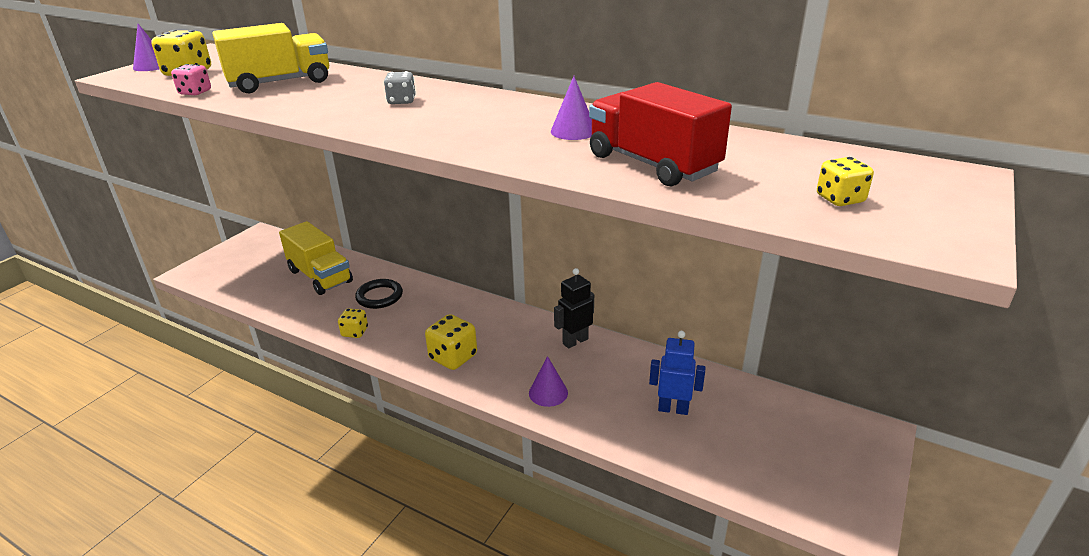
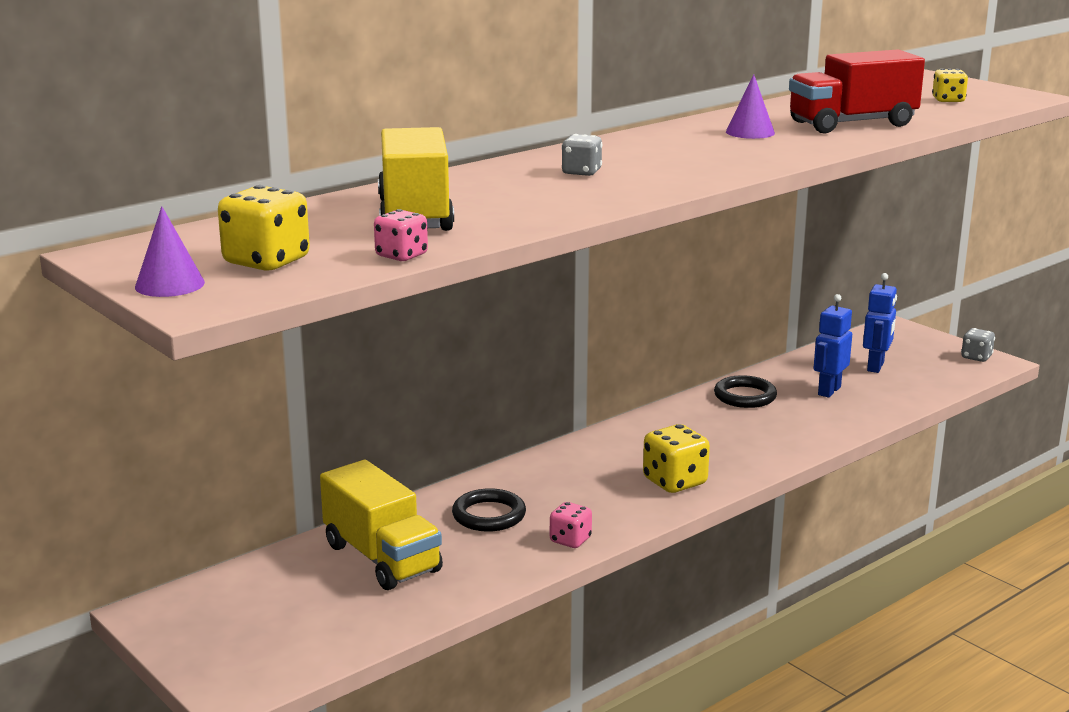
camera: 70 degrees left, 10 degrees down
yellow truck [279,221,353,295] -> yellow truck turned 75 degrees clockwise [320,460,443,590]
yellow dice [338,308,368,338] -> pink dice [550,502,592,548]
purple cone [529,356,568,407] -> none
black robot [554,268,594,349] -> none
none -> black ring [714,375,777,408]
none -> blue robot [863,273,897,373]
none -> grey dice [961,328,995,362]

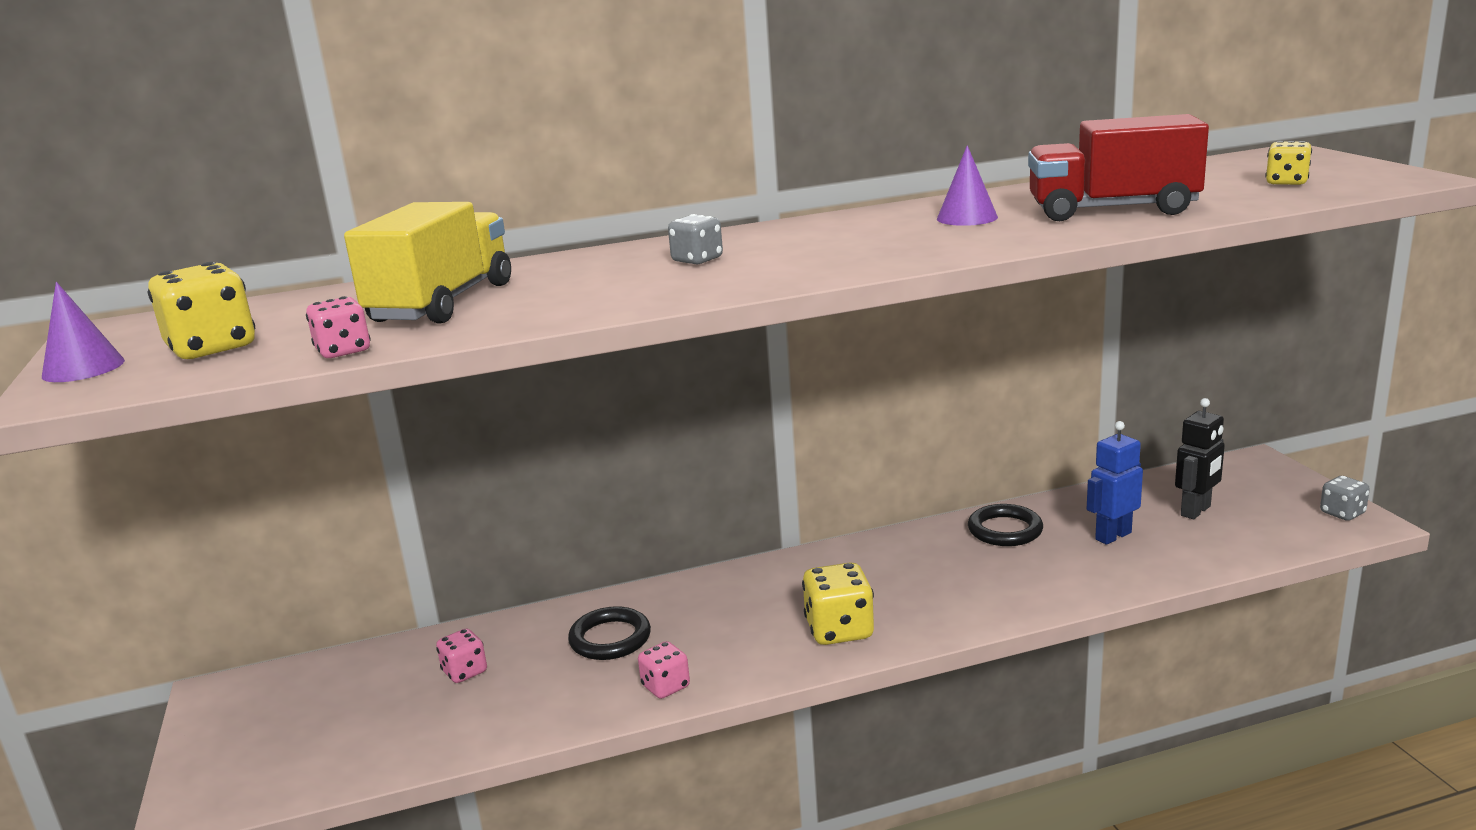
camera: 25 degrees right, 0 degrees up
yellow truck [320,460,443,590] -> pink dice [436,629,487,683]
blue robot [863,273,897,373] -> black robot [1175,398,1225,519]

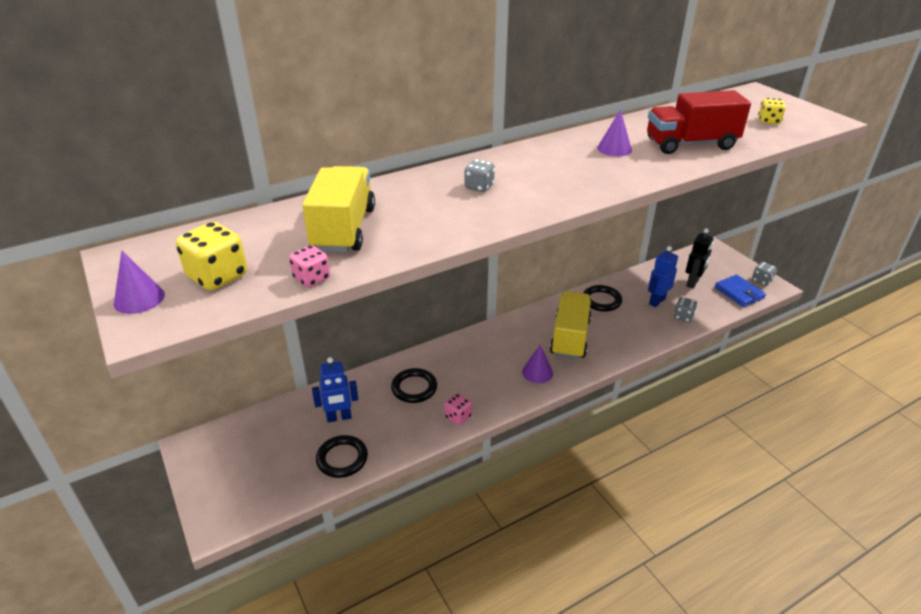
camera: 15 degrees left, 15 degrees up
pink dice [436,629,487,683] -> blue robot [312,357,358,423]
yellow dice [802,562,874,645] -> purple cone [522,345,553,383]
none -> black ring [316,435,368,478]
none -> yellow truck [550,291,591,359]
none -> grey dice [674,297,697,322]
none -> blue wallet [715,275,766,307]

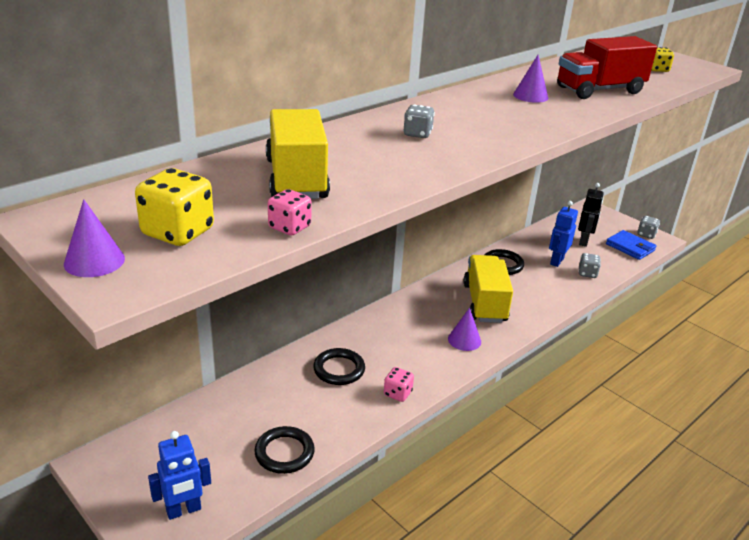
camera: 15 degrees left, 5 degrees down
blue robot [312,357,358,423] -> blue robot moved to [148,431,211,520]

